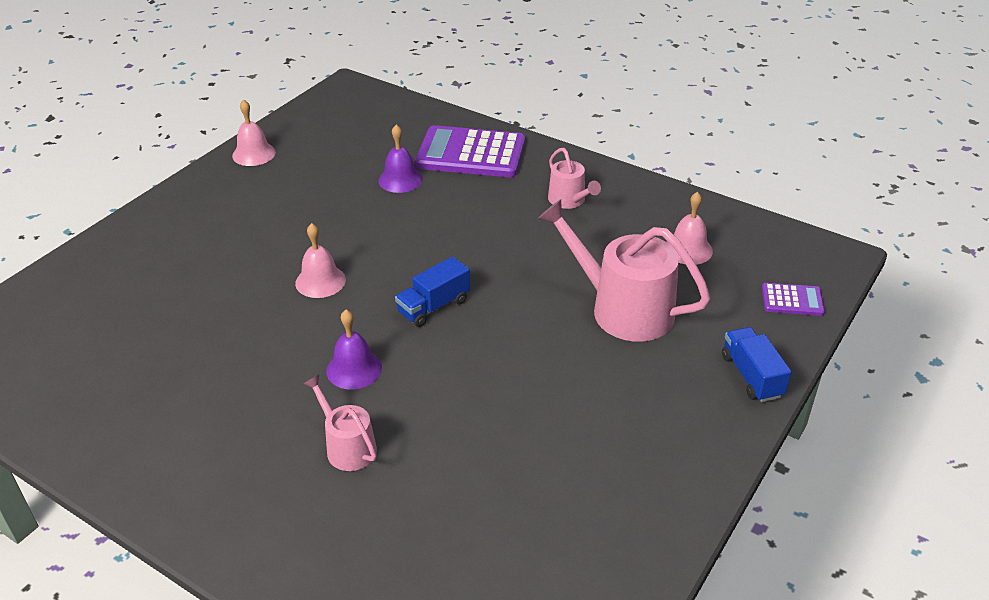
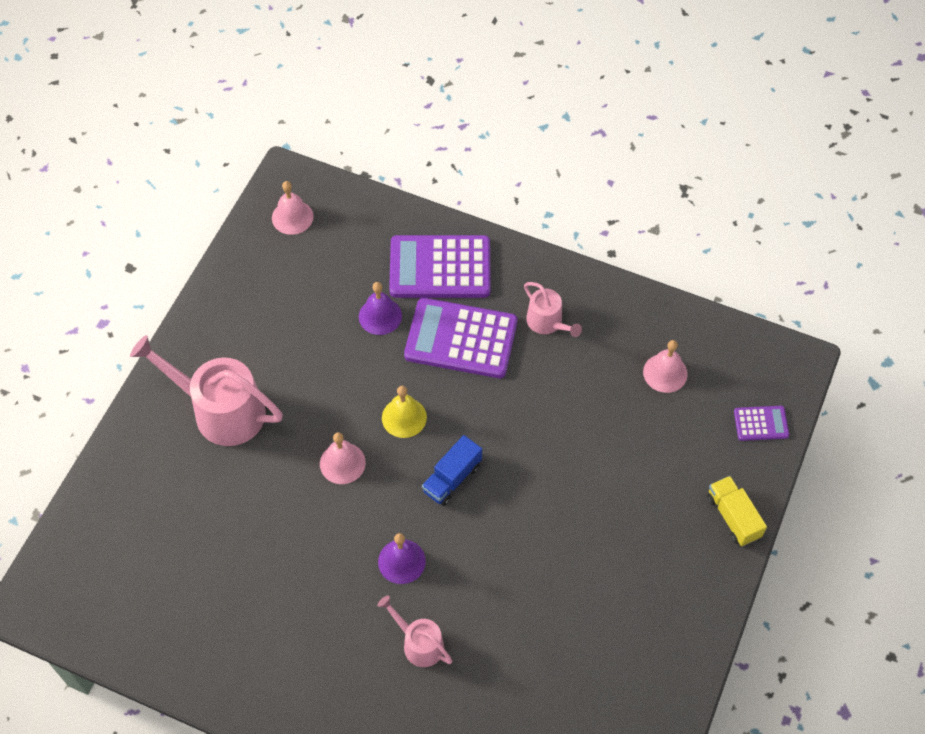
camera: 10 degrees left, 20 degrees up
pink bell [232,99,276,166] -> pink bell moved to [272,181,314,235]
pink watering can [538,199,711,342] -> pink watering can moved to [130,335,283,446]
blue truck [722,327,792,402] -> yellow truck [707,476,767,546]
none -> yellow bell [382,386,427,438]
none -> purple calculator [404,298,518,378]

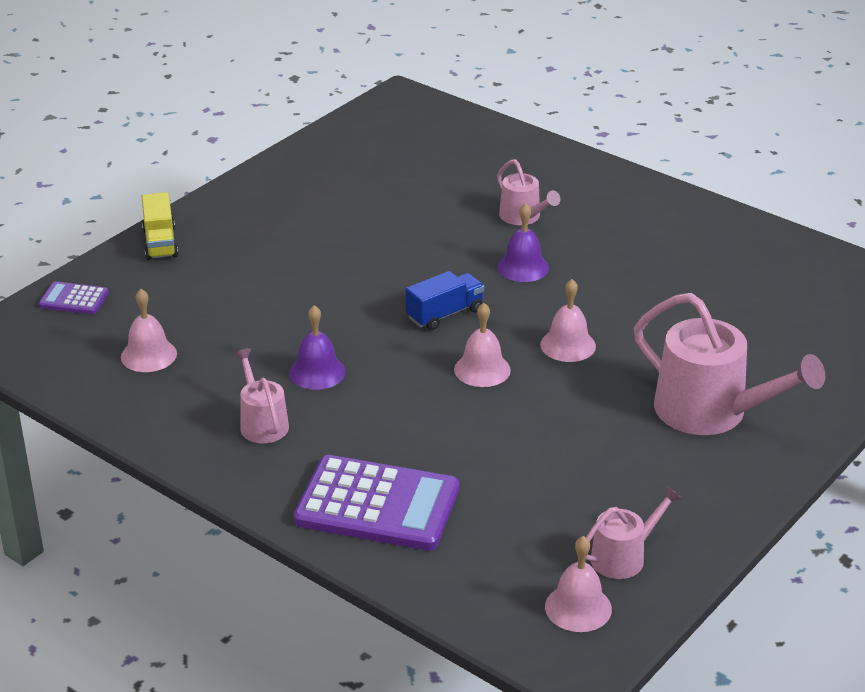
camera: 165 degrees left, 25 degrees down
purple bell [359,282,402,335] -> purple bell moved to [289,305,346,390]
yellow bell [382,386,427,438] -> pink bell [454,303,511,387]
purple calculator [404,298,518,378] -> none
none -> pink watering can [586,486,682,579]

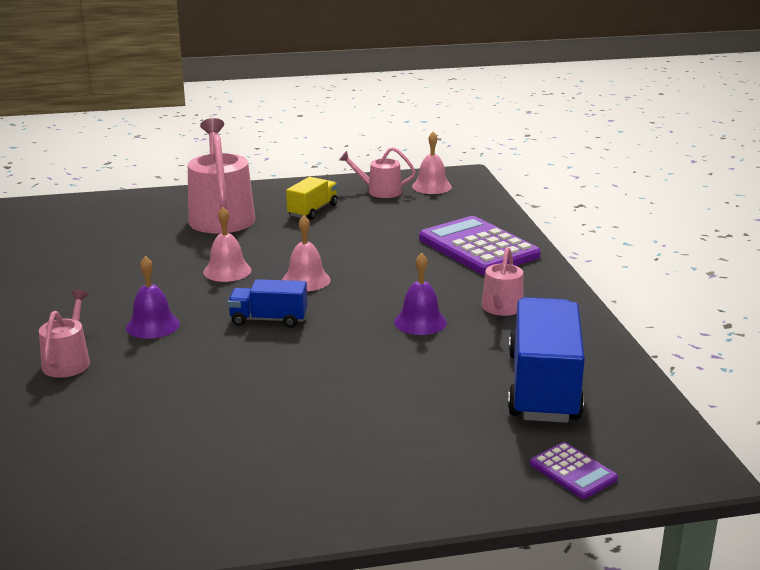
camera: 140 degrees left, 10 degrees down
pink bell [121,289,177,372] -> blue truck [508,297,585,423]
yellow truck [141,192,178,260] -> yellow truck moved to [286,177,338,220]

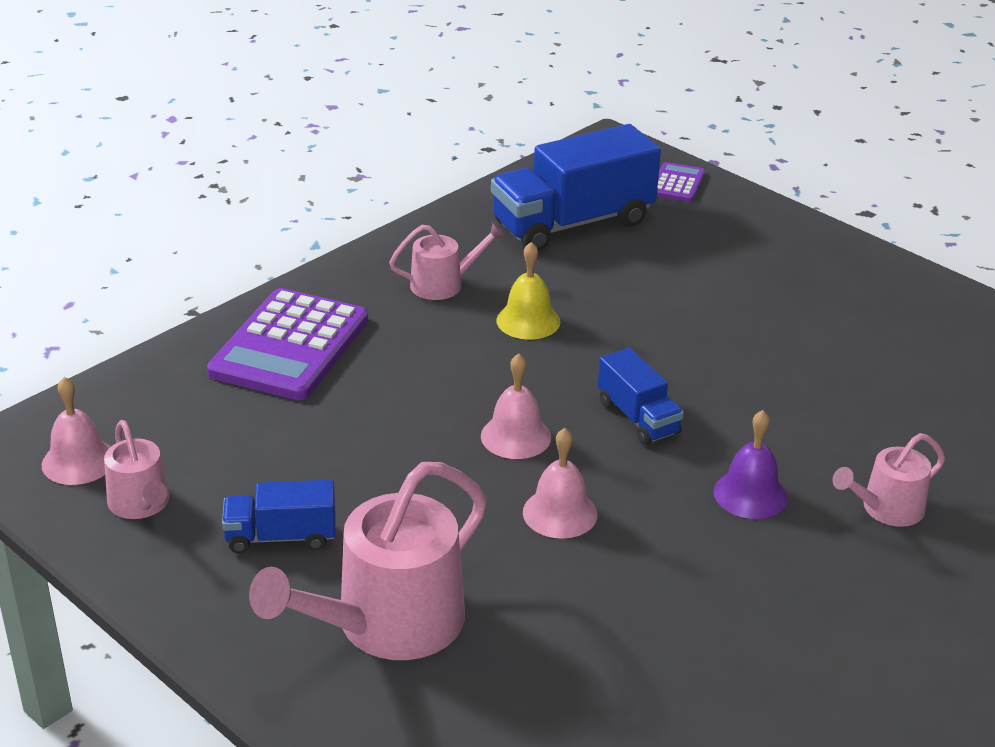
camera: 125 degrees left, 10 degrees up
yellow truck [286,177,338,220] -> blue truck [222,480,336,554]
purple bell [394,253,447,335] -> yellow bell [496,242,560,339]

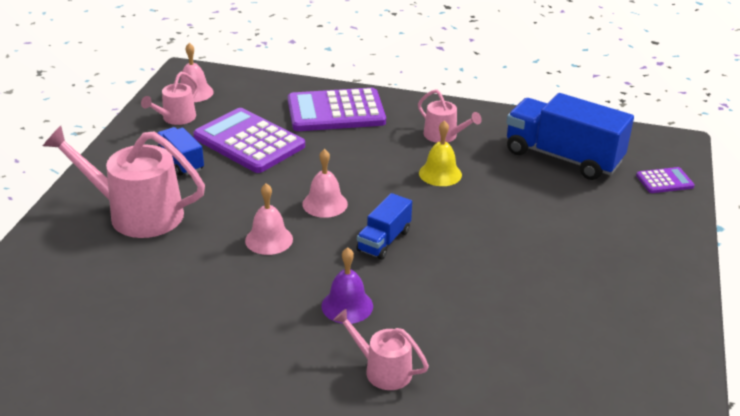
camera: 60 degrees right, 0 degrees up
none -> purple calculator [193,108,305,173]

